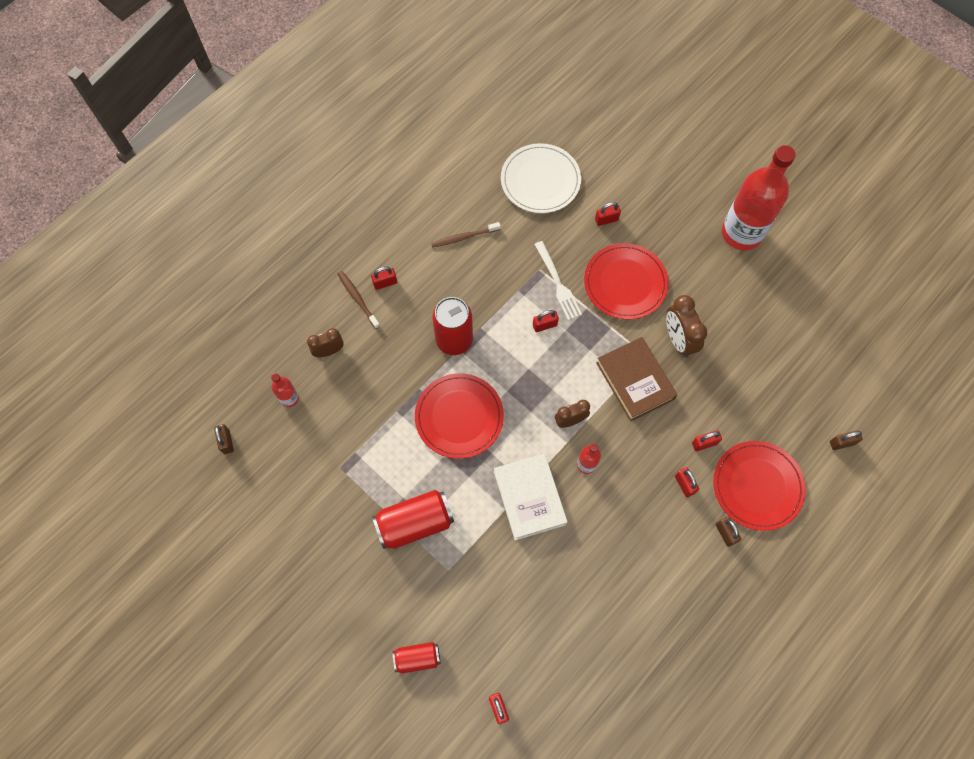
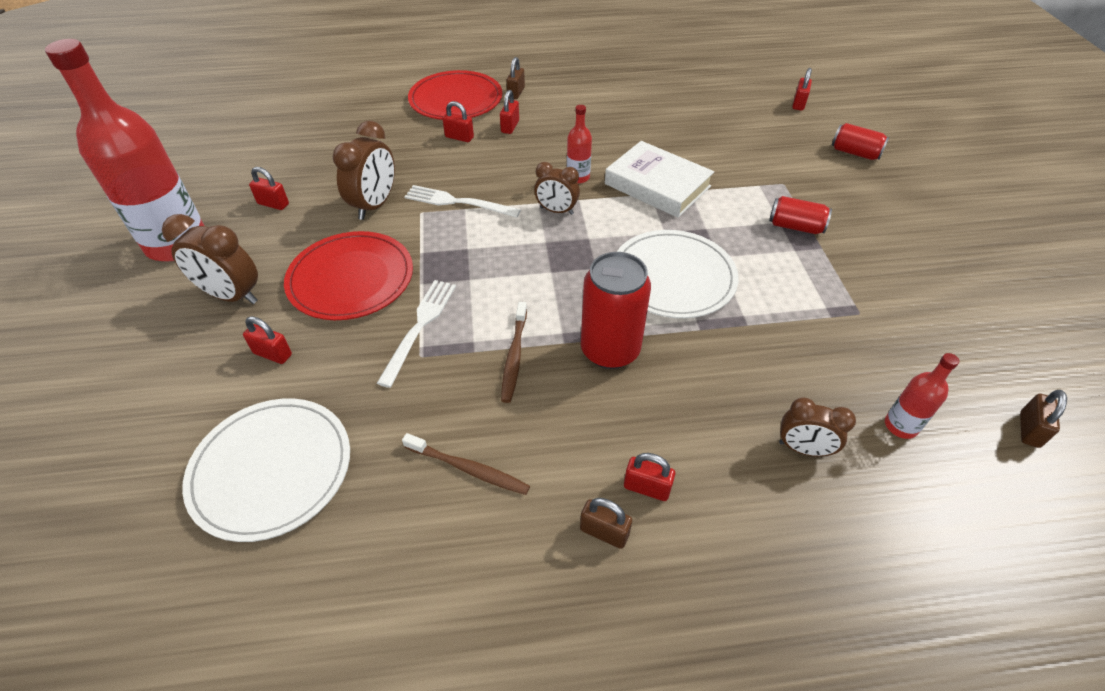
camera: 140 degrees left, 20 degrees down
brown toothbrush [338,271,380,329] -> brown toothbrush moved to [501,302,527,403]
red can [372,490,454,549] -> red can [769,196,832,234], size x0.58
red plate [415,373,504,459] -> white plate [617,230,739,318]
white book [494,454,568,541] -> white book turned 75 degrees counterclockwise [605,141,714,218]
red padlock [533,310,559,332] -> red padlock moved to [249,167,289,210]
brown book [596,337,677,421] -> white fork [404,185,521,218]
brown padlock [830,430,863,450] -> brown padlock moved to [580,498,632,549]
none -> brown clock [162,214,258,304]

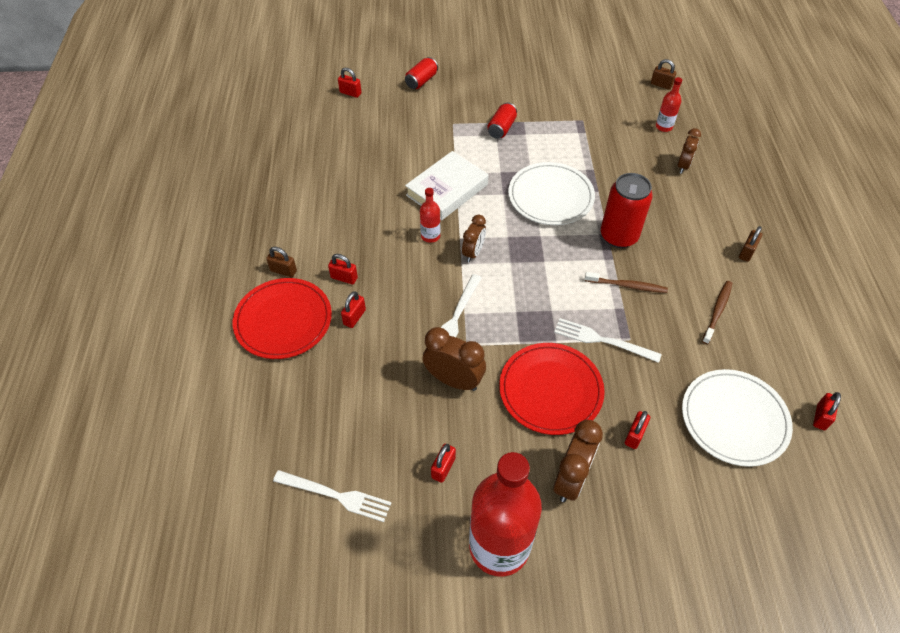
camera: 85 degrees left, 5 degrees up
red padlock [624,453,675,501] -> red padlock moved to [813,392,841,430]
none -> white fork [273,470,391,522]

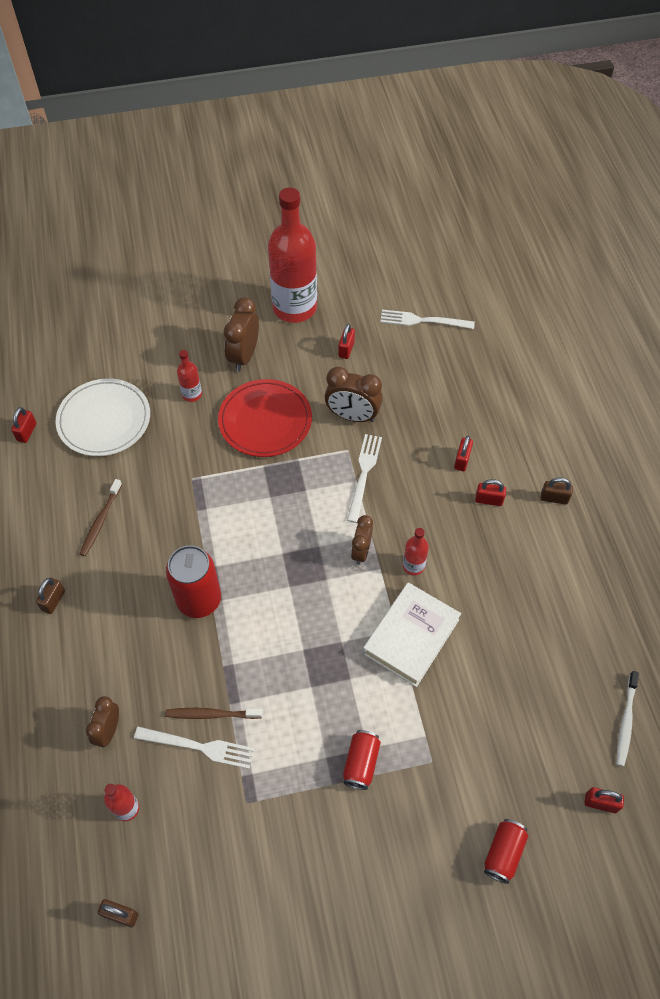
camera: 170 degrees right, 5 degrees up
red plate [233,278,332,359] -> none
white plate [508,162,595,225] -> none
white fork [554,318,662,363] -> white fork moved to [134,727,255,769]
brown toothbrush [585,272,668,293] -> brown toothbrush moved to [165,708,262,719]
red padlock [625,411,650,449] -> red bottle [177,350,202,402]
none -> white toothbrush [617,671,639,767]

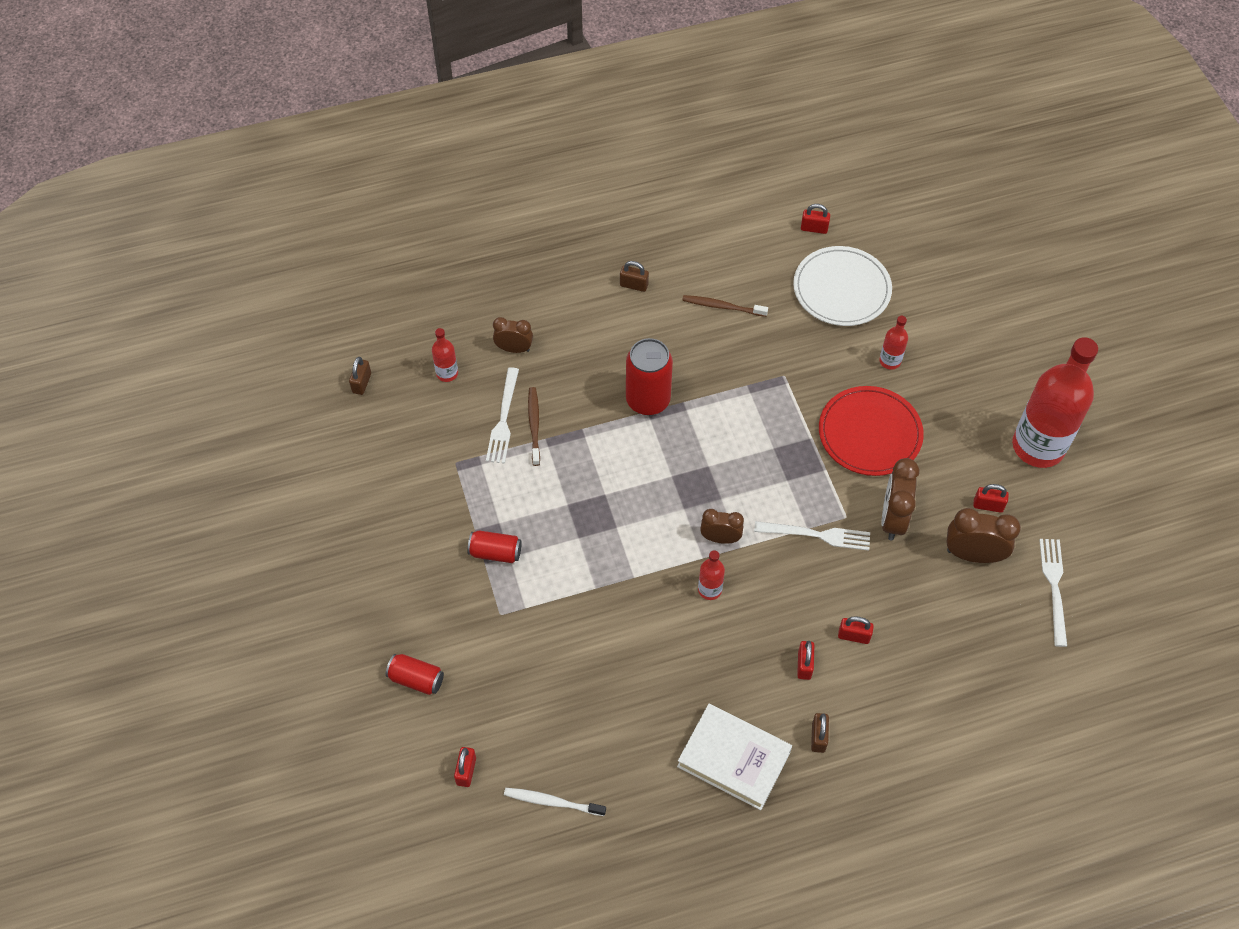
camera: 85 degrees right, 0 degrees up
brown clock [224,297,259,372] -> brown clock moved to [946,508,1021,563]
white book [363,582,461,687] -> white book moved to [677,704,792,810]

